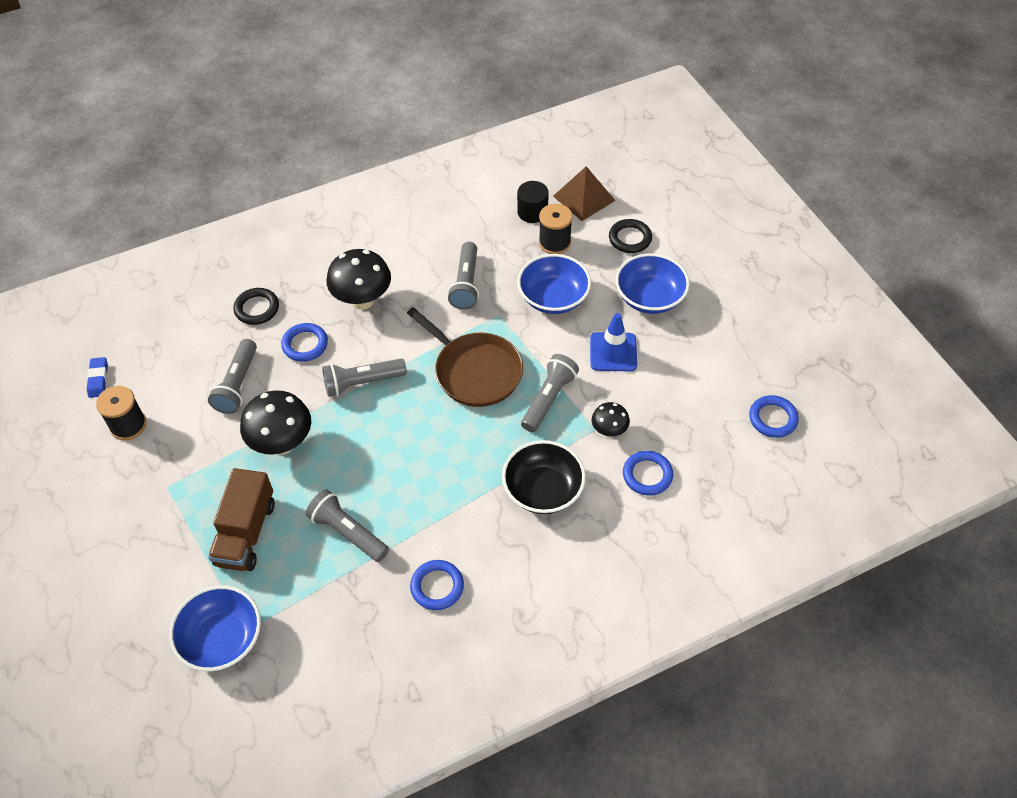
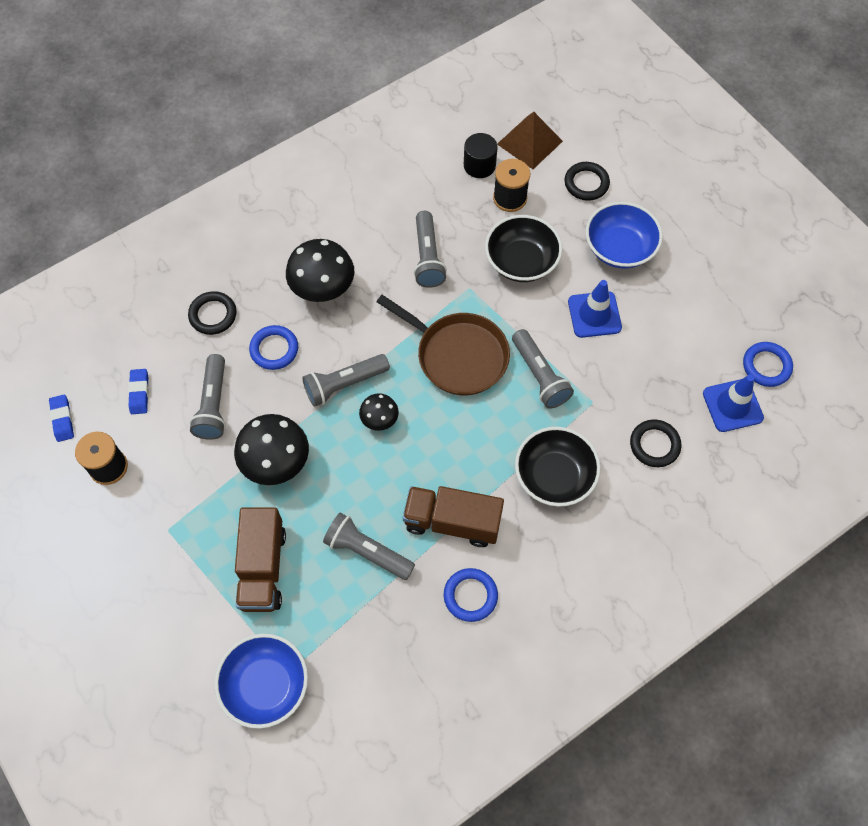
camera: 10 degrees left, 10 degrees up
blue bowl [517,254,591,314] -> black bowl [485,215,562,282]
grey flashlight [521,354,579,432] -> grey flashlight turned 135 degrees clockwise [512,329,574,409]
black mushroom [592,402,630,437] -> black mushroom moved to [359,393,399,431]
blue ring [623,451,673,496] -> black ring [630,419,682,467]
none -> blue eraser [128,369,149,414]
none -> brown truck [403,486,504,547]
none -> blue traffic cone [703,375,764,432]

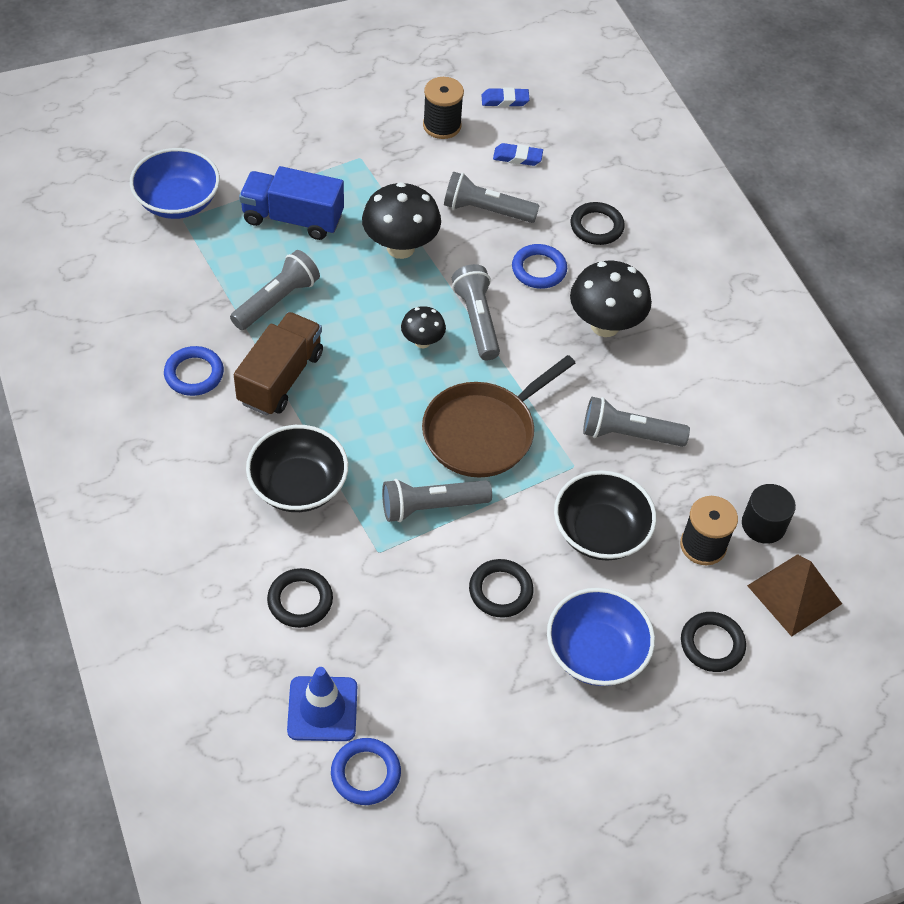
camera: 100 degrees right, 10 degrees down
brown truck [235,507,286,612] -> blue truck [239,166,344,240]
blue traffic cone [568,280,622,338] -> black ring [469,559,534,618]

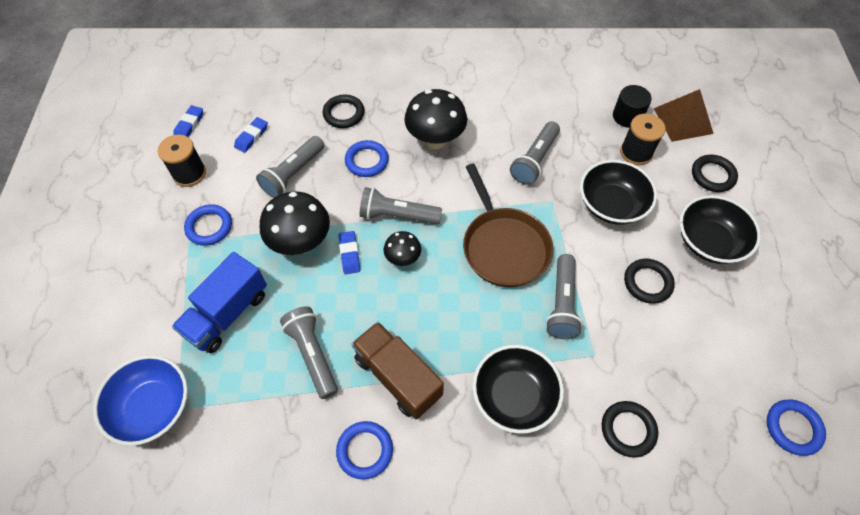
camera: 65 degrees left, 5 degrees up
blue traffic cone [287,667,357,741] -> none
blue bowl [547,588,655,686] -> black bowl [679,195,761,264]
none -> blue ring [184,204,232,246]
none -> blue eraser [338,231,360,274]

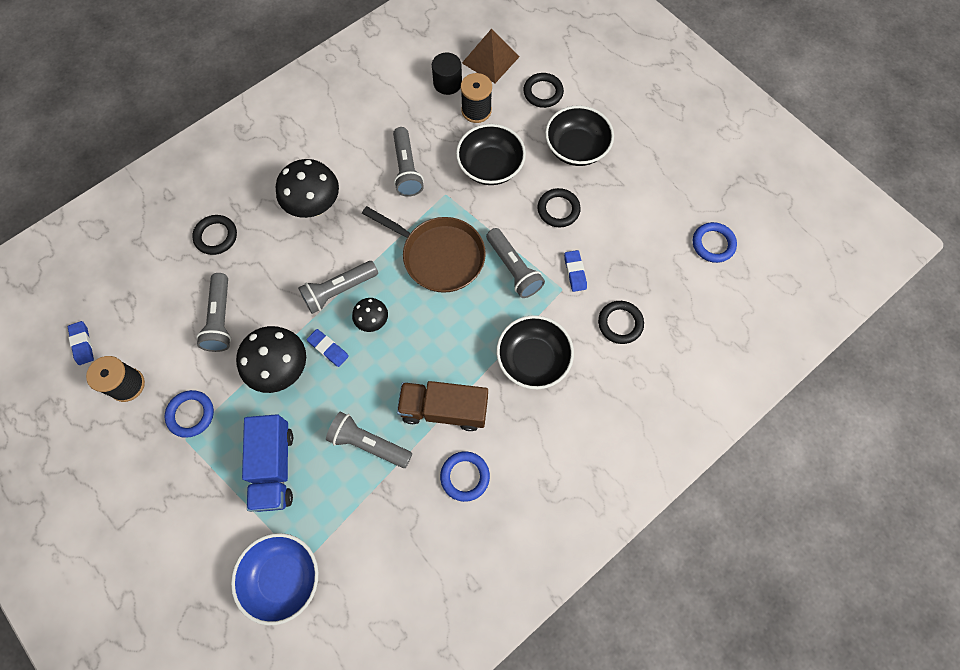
camera: 40 degrees left, 10 degrees up
blue eraser [234,117,268,153] -> blue eraser moved to [564,250,587,292]
blue ring [345,140,389,177] -> none

